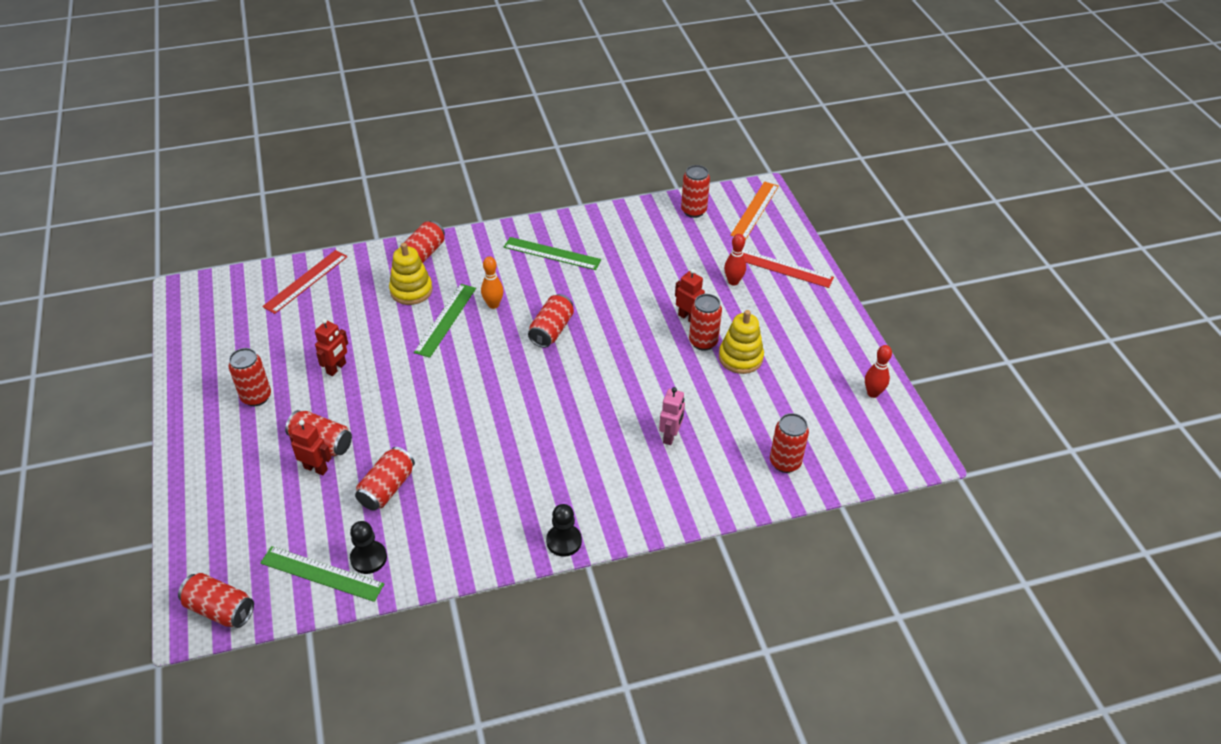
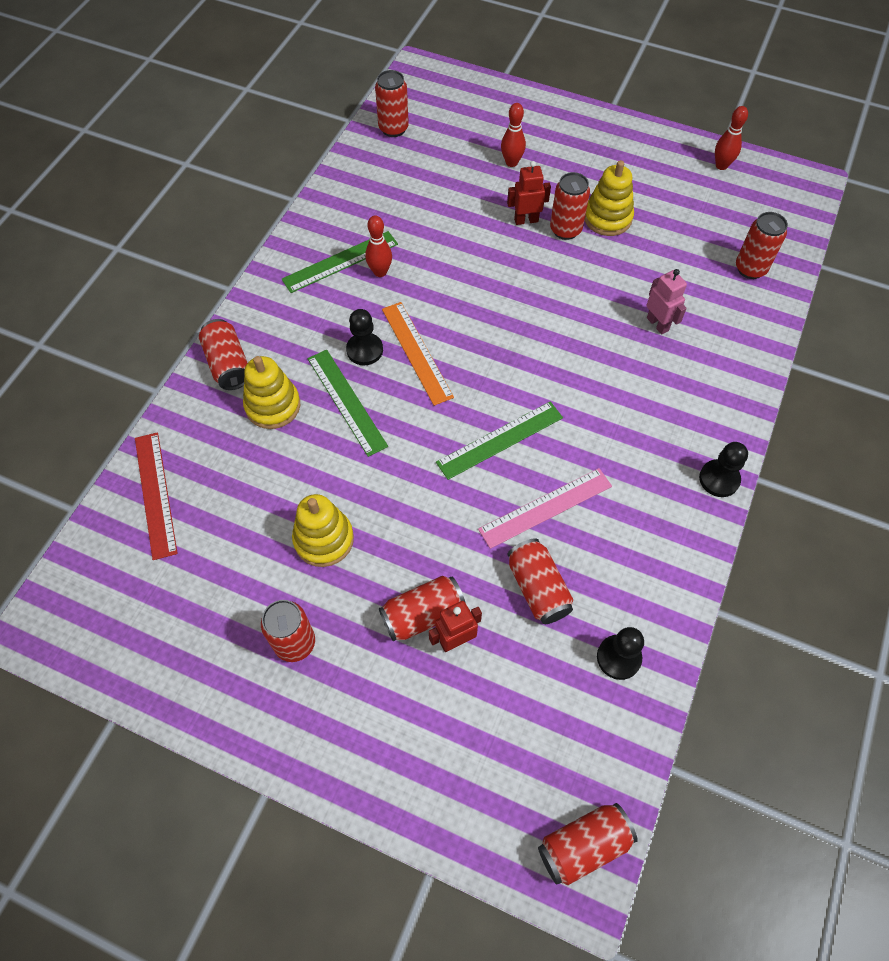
camera: 50 degrees left, 15 degrees up
green ruler [260,546,384,602] -> green ruler moved to [436,401,563,480]
red robot [315,319,348,376] -> yellow stacking toy [292,494,354,567]
orange bowling pin [481,256,503,309] -> black pawn [346,309,383,365]
red can [528,294,574,348] -> none
orange ruler [731,181,779,240] -> orange ruler moved to [382,302,454,406]
red ruler [743,250,834,288] -> none
none -> red bowling pin [365,215,392,277]
none -> pink ruler [478,468,612,549]

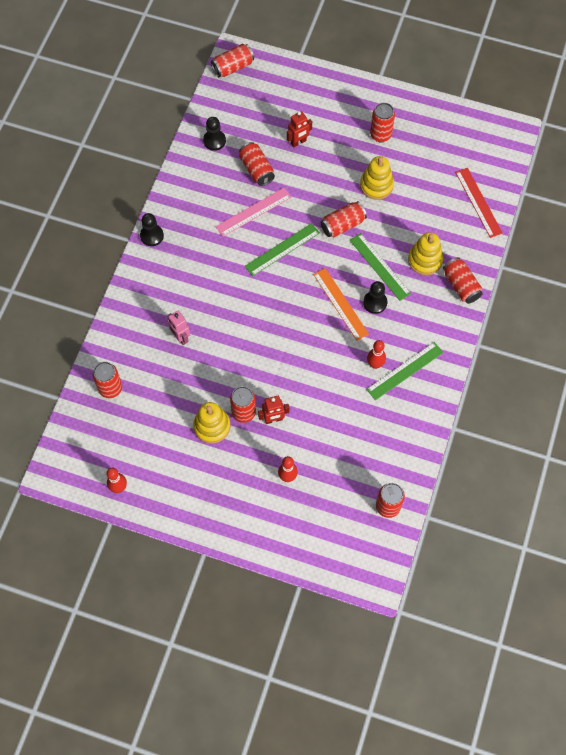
camera: 175 degrees right, 5 degrees up
red can [379,576,465,642] -> red can moved to [321,201,367,237]

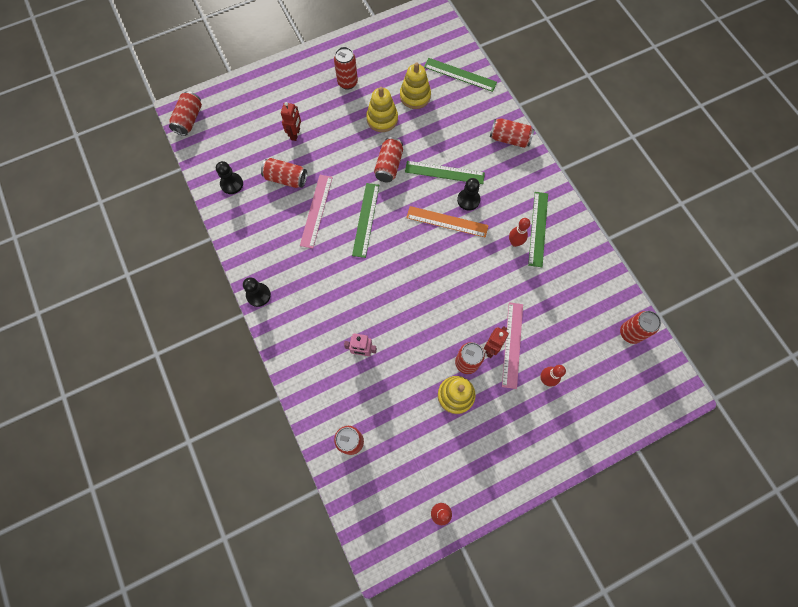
camera: 45 degrees left, 5 degrees up
yellow stacking toy [408,232,443,275] -> yellow stacking toy moved to [400,62,431,109]
red ruler [455,168,503,238] -> green ruler [424,58,497,92]
none -> pink ruler [502,302,523,389]

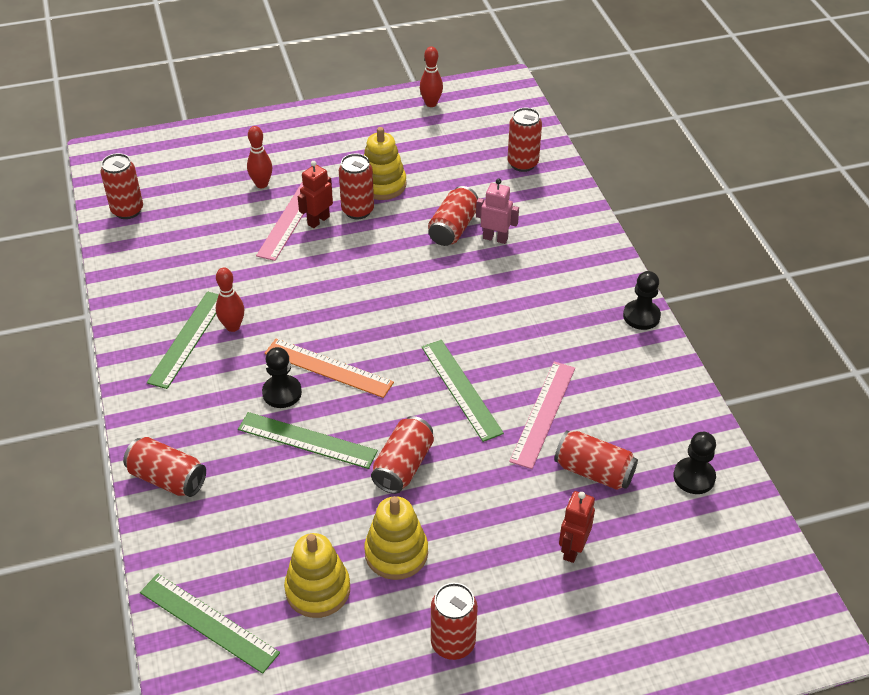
camera: 170 degrees left, 25 degrees down
red can [169,91,202,136] -> red can moved to [428,186,478,246]
green ruler [352,183,379,258] -> green ruler turned 45 degrees counterclockwise [422,340,504,442]

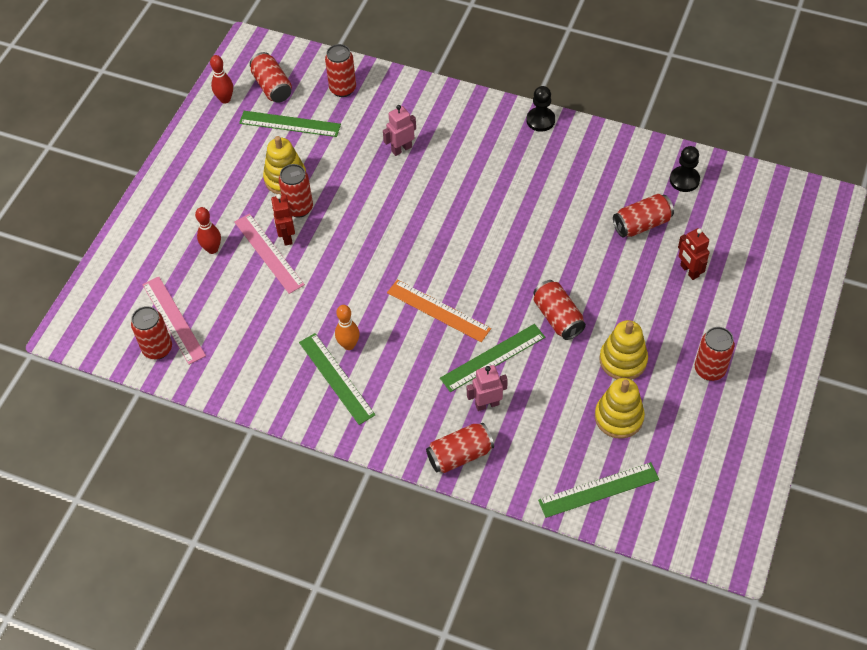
camera: 50 degrees left, 10 degrees up
red bowling pin [216,268,244,332] -> orange bowling pin [335,305,360,350]
black pawn [262,347,302,408] -> none
orange ruler [265,339,394,398] -> orange ruler turned 60 degrees clockwise [387,280,491,342]
green ruler [422,340,504,442] -> green ruler moved to [239,111,341,137]
red can [428,186,478,246] -> red can moved to [250,52,292,103]
pink ruler [509,362,575,469] -> pink ruler moved to [142,276,206,365]
none -> pink robot [467,365,508,411]

